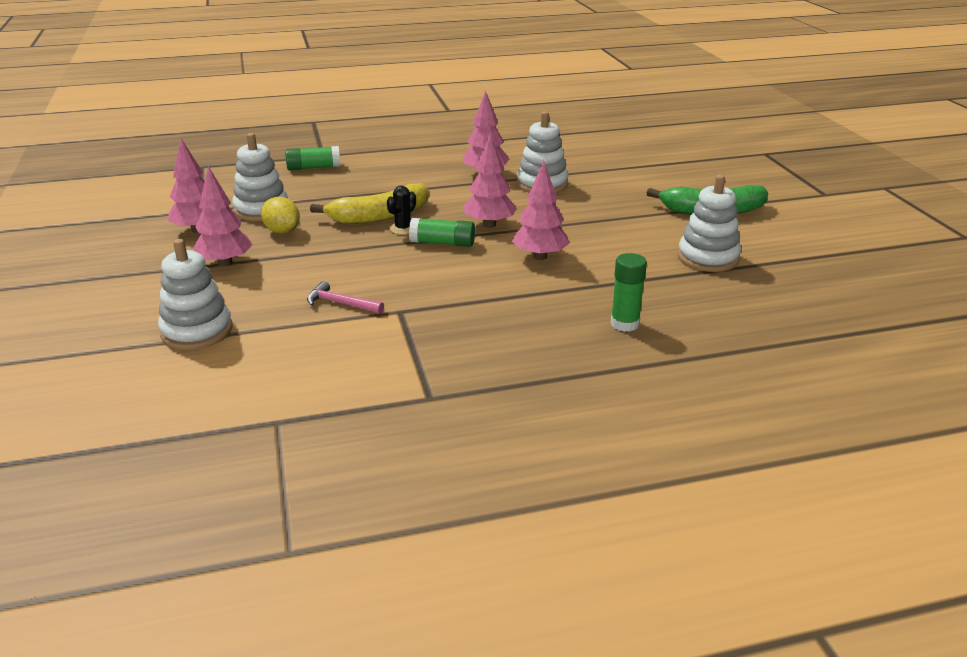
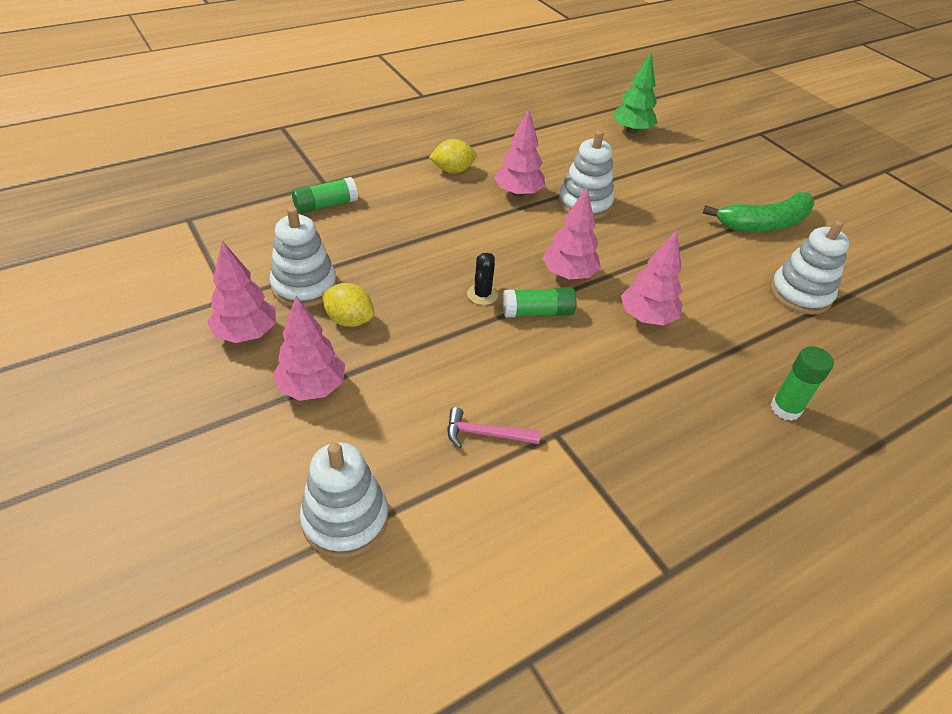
camera: 20 degrees left, 15 degrees up
yellow banana [310,183,429,224] -> none
none -> yellow lemon [429,139,477,174]
none -> green tree [613,52,658,134]

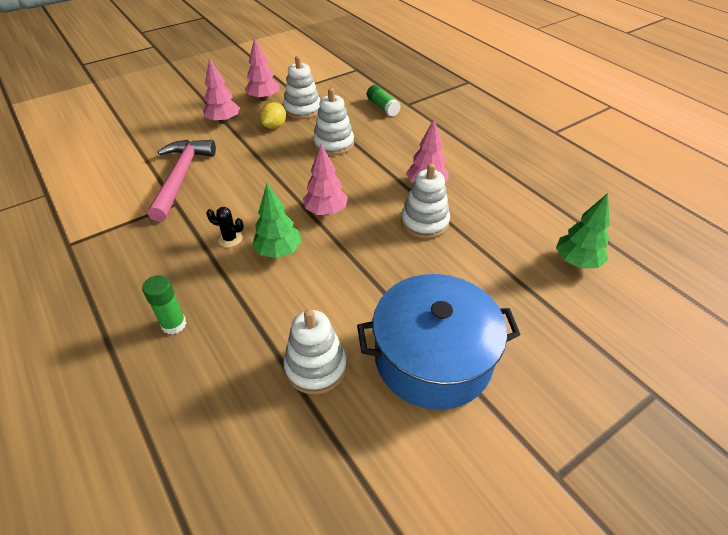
camera: 90 degrees right, 0 degrees up
white stacking toy [300,442,388,558] -> white stacking toy moved to [313,88,354,156]
yellow lemon [429,139,477,174] -> none
pink hammer [448,407,541,448] -> pink hammer [147,140,216,222], size x2.17
black cactus [467,253,498,305] -> black cactus moved to [206,207,244,247]
green glue stick [503,287,576,318] -> none
pink tree [621,230,683,325] -> green tree [252,183,302,258]
green banana [702,192,814,232] -> blue pot [357,274,521,410]

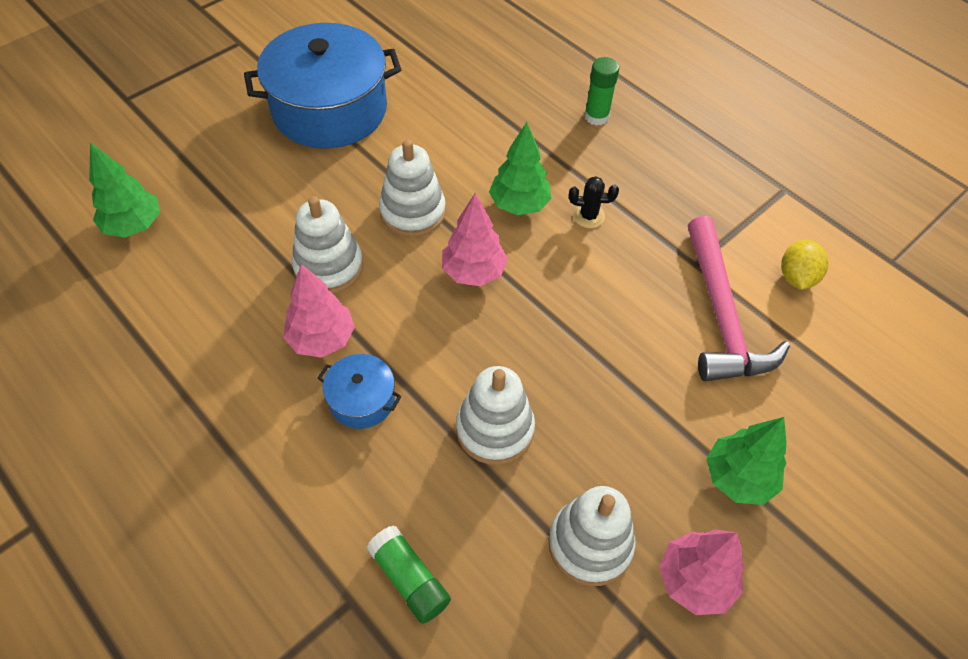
camera: 170 degrees right, 10 degrees up
pink tree [203,58,240,124] -> green tree [706,417,787,505]
yellow lemon [260,102,286,129] -> yellow lemon moved to [781,239,828,290]
white stacking toy [283,309,347,394] -> white stacking toy moved to [379,139,446,237]
none -> blue pot [318,354,402,429]

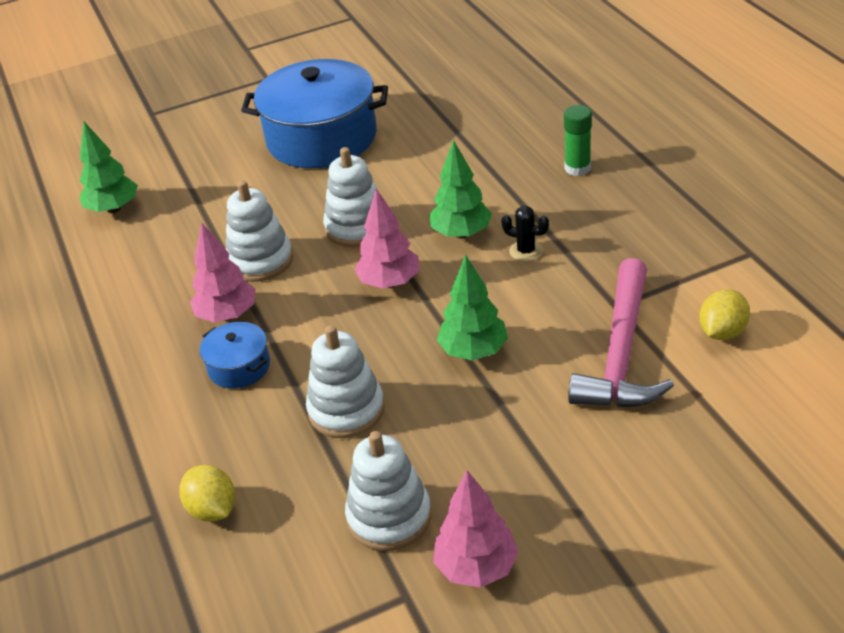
camera: 25 degrees right, 15 degrees down
green glue stick [367,525,451,624] -> yellow lemon [179,465,235,522]
green tree [706,417,787,505] -> green tree moved to [437,254,508,360]

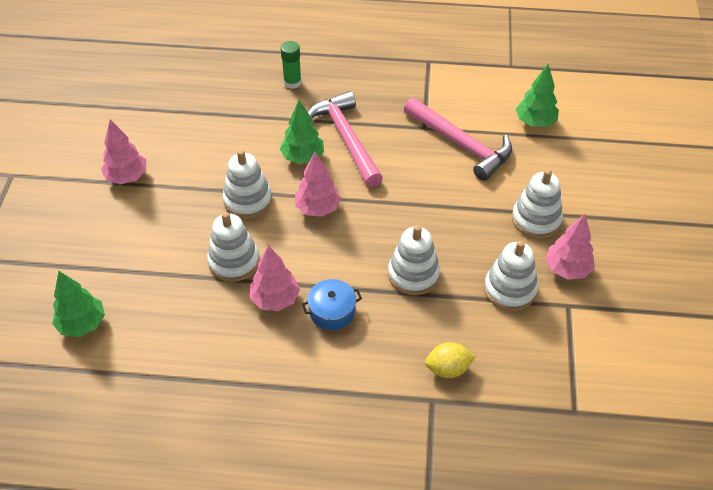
camera: 65 degrees left, 10 degrees up
blue pot [241,59,388,168] -> pink tree [101,120,146,184]
green tree [437,254,508,360] -> green tree moved to [516,64,559,127]
black cactus [501,206,549,262] -> pink hammer [308,91,383,187]
yellow lemon [699,289,750,340] -> none
none -> white stacking toy [512,169,563,239]

